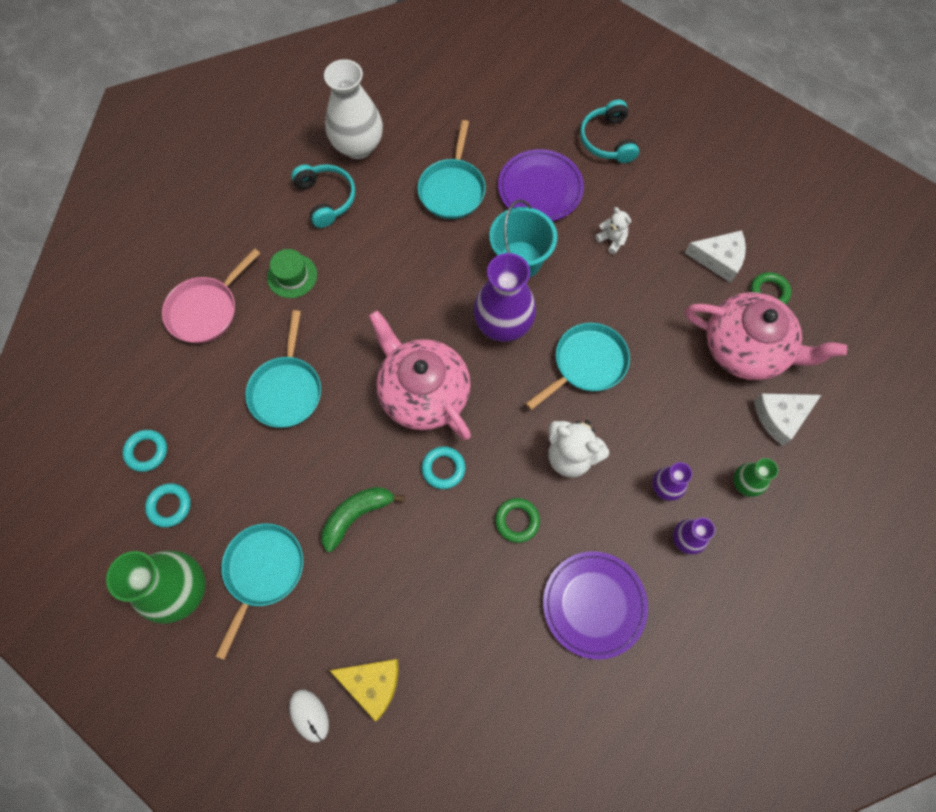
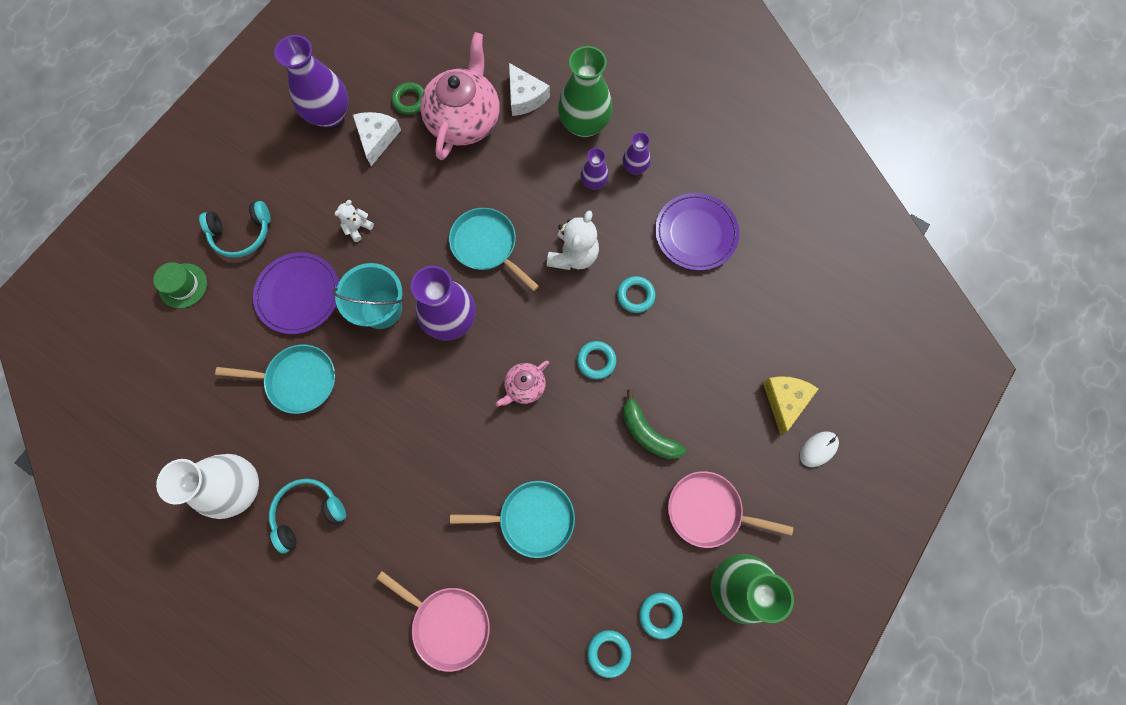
camera: 95 degrees left, 5 degrees up
turquoise pan [215,523,304,660] -> pink pan [668,471,793,548]
green hat [267,249,317,298] -> green hat moved to [153,262,207,308]
pink teapot [369,310,471,440] -> pink teapot [496,361,549,407], size x0.48
green ring [495,498,540,543] -> turquoise ring [617,276,656,313]
green vase [733,458,778,497] -> green vase [558,46,613,137], size x1.94
none -> purple vase [274,35,349,127]

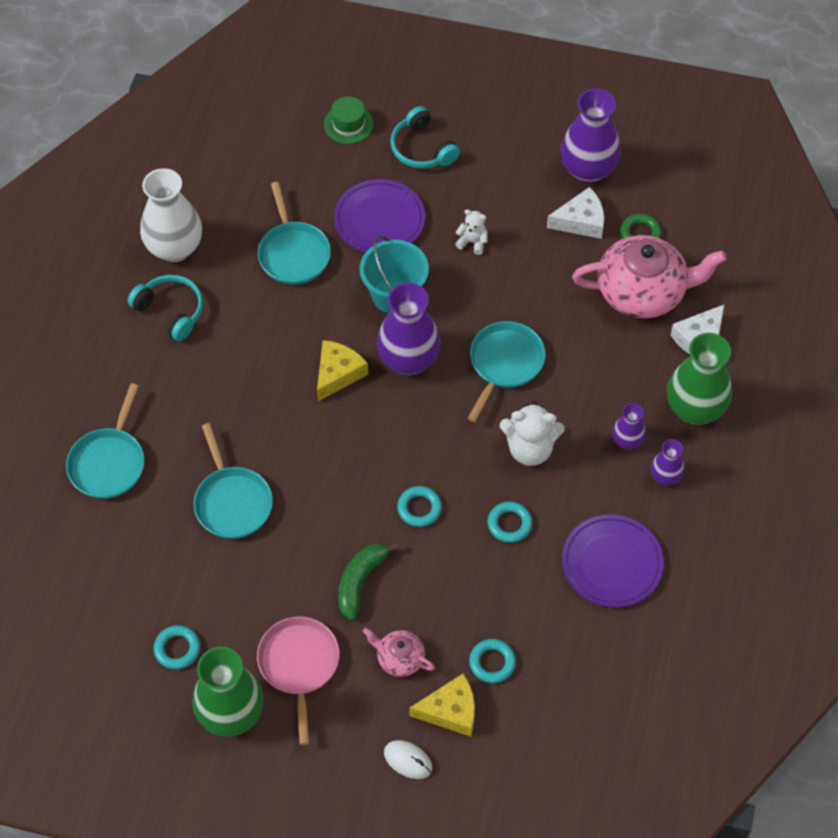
camera: 70 degrees right, 15 degrees down
pink pan [377,571,490,672] -> turquoise pan [66,383,144,499]
pink teapot [496,361,549,407] -> pink teapot moved to [363,628,435,677]
turquoise ring [587,630,631,678] -> turquoise ring moved to [469,639,516,683]
none -> yellow cheese [317,340,368,401]

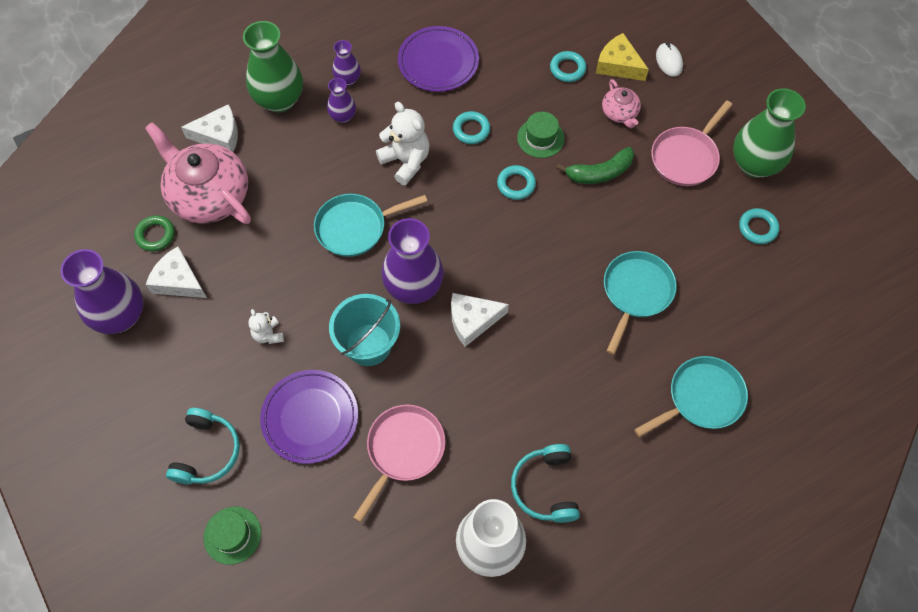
camera: 135 degrees left, 5 degrees up
turquoise pan [258,182,331,285] -> pink pan [353,405,446,523]
yellow cheese [317,340,368,401] -> white cheese [451,293,509,347]
none -> green hat [517,112,565,158]

